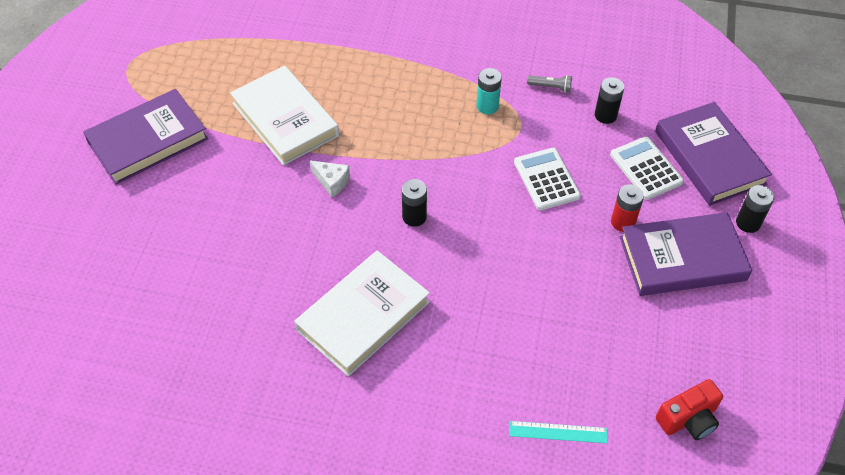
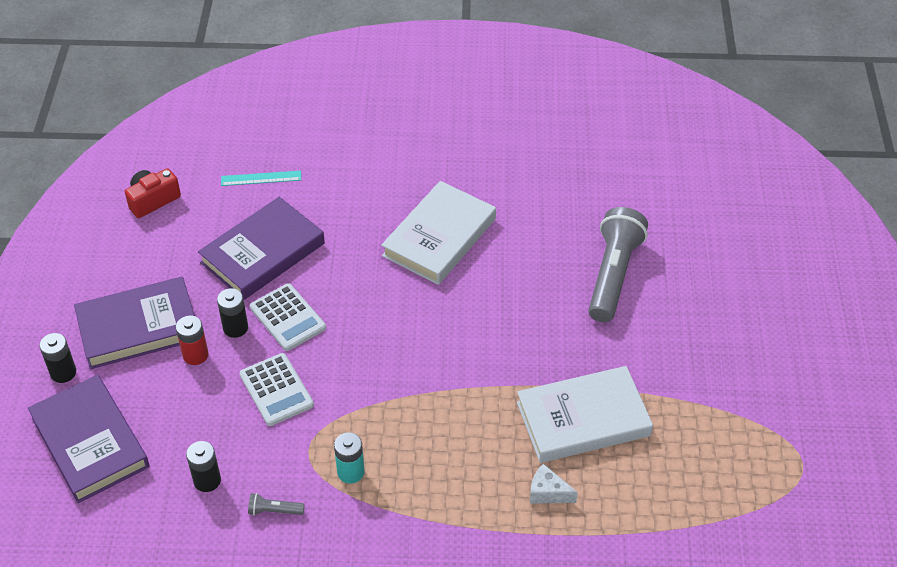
camera: 170 degrees right, 5 degrees down
purple book [83,89,208,185] -> purple book moved to [198,197,325,300]
white book [230,66,339,166] -> white book turned 60 degrees counterclockwise [517,366,653,463]
white cheese [310,160,350,197] -> white cheese moved to [530,464,578,504]
black battery [402,179,427,227] -> black battery moved to [217,288,248,338]
white calculator [610,137,684,200] -> white calculator moved to [250,283,326,351]
none -> grey flashlight [588,207,648,322]

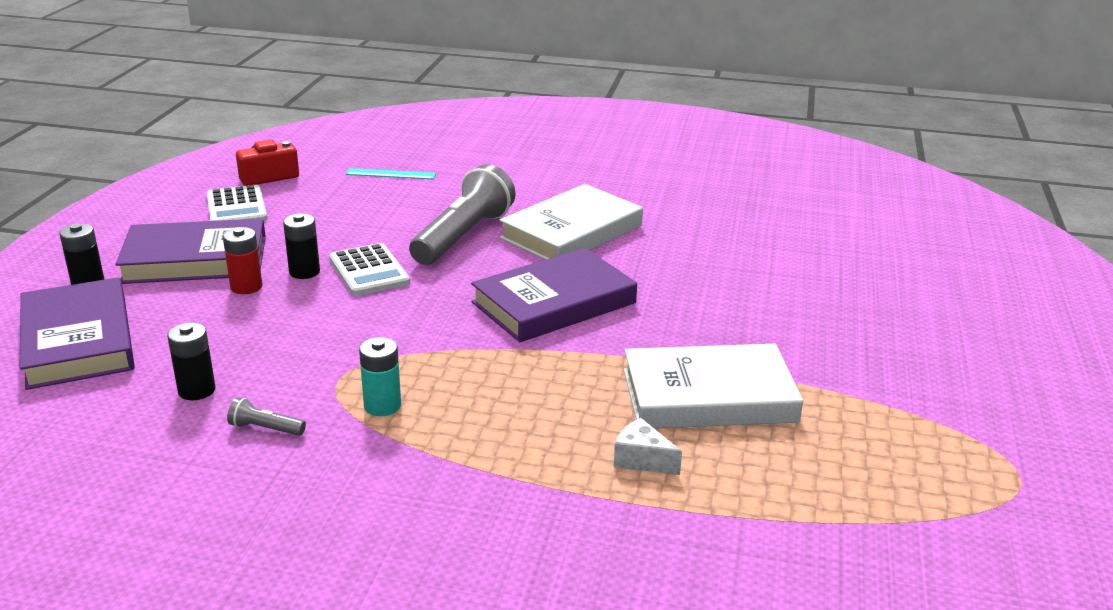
camera: 10 degrees right, 20 degrees down
purple book [198,197,325,300] -> purple book moved to [471,248,637,342]
white calculator [240,353,314,426] -> white calculator moved to [207,185,267,221]
grey flashlight [588,207,648,322] -> grey flashlight moved to [409,164,516,265]

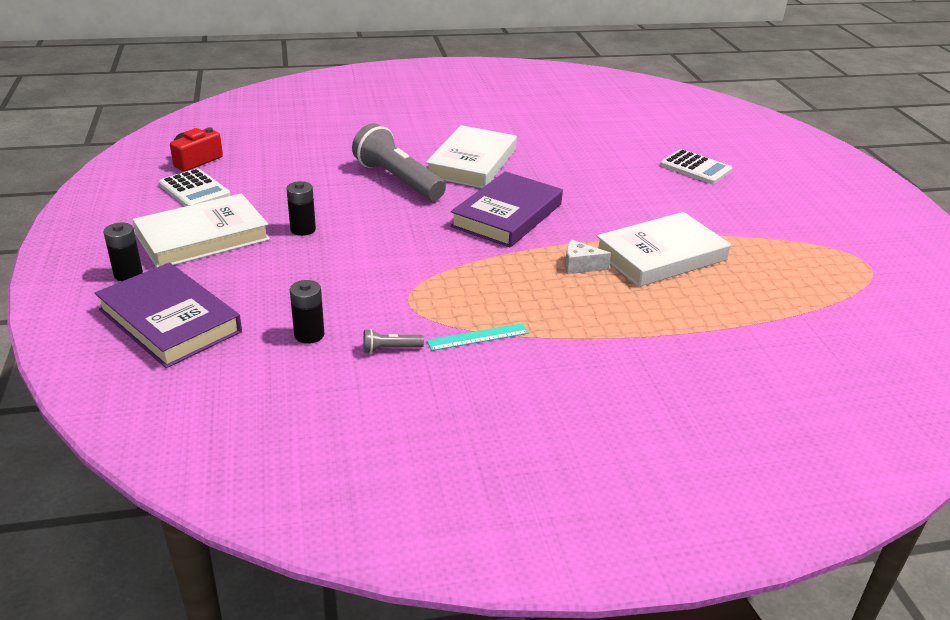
camera: 25 degrees left, 5 degrees up
purple book [115,218,266,284] -> white book [133,193,270,268]
red battery [223,227,262,294] -> none
white calculator [329,243,410,296] -> white calculator moved to [660,149,732,184]
turquoise ruler [346,168,436,179] -> turquoise ruler moved to [427,323,529,351]
turquoise battery [359,337,401,416] -> none
grey flashlight [409,164,516,265] -> grey flashlight turned 45 degrees counterclockwise [352,123,446,201]
white cheese [614,418,682,475] -> white cheese moved to [565,240,611,274]

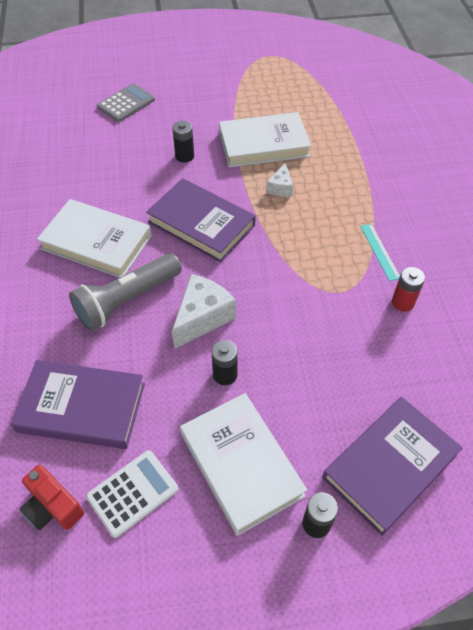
camera: 85 degrees left, 20 degrees up
black battery [290,280,324,344] -> black battery moved to [172,121,194,163]
grey flashlight [363,329,424,353] -> red battery [392,267,425,312]
white book [597,212,731,287] -> white book turned 75 degrees counterclockwise [219,112,311,167]
white calculator [660,149,732,184] -> grey calculator [97,83,155,122]
none -> purple book [11,360,145,449]
none -> white cheese [172,274,236,349]

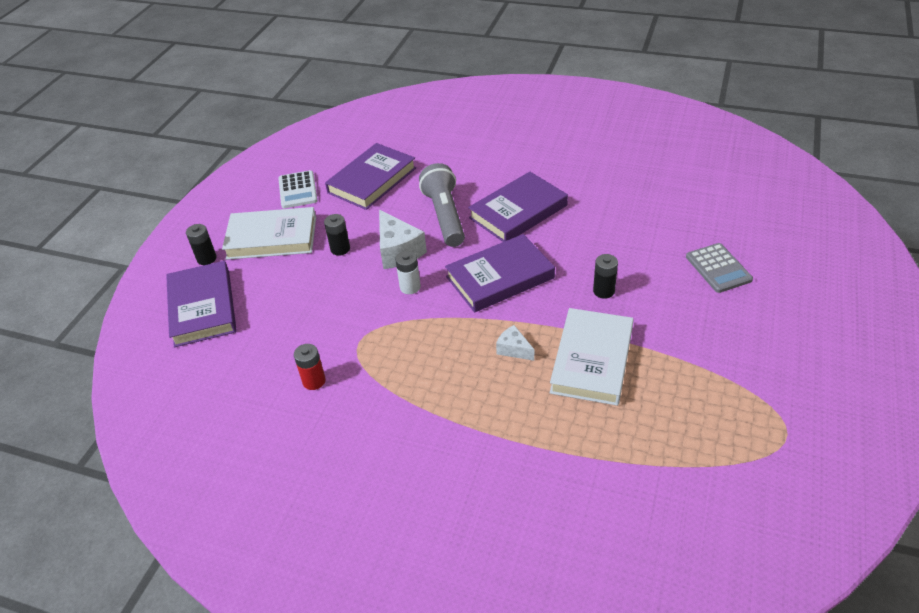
camera: 120 degrees right, 10 degrees down
red camera [20,465,84,530] -> none
white book [37,199,152,278] -> purple book [468,172,568,242]
turquoise ruler [360,224,400,281] -> none
none -> white battery [395,251,421,294]

